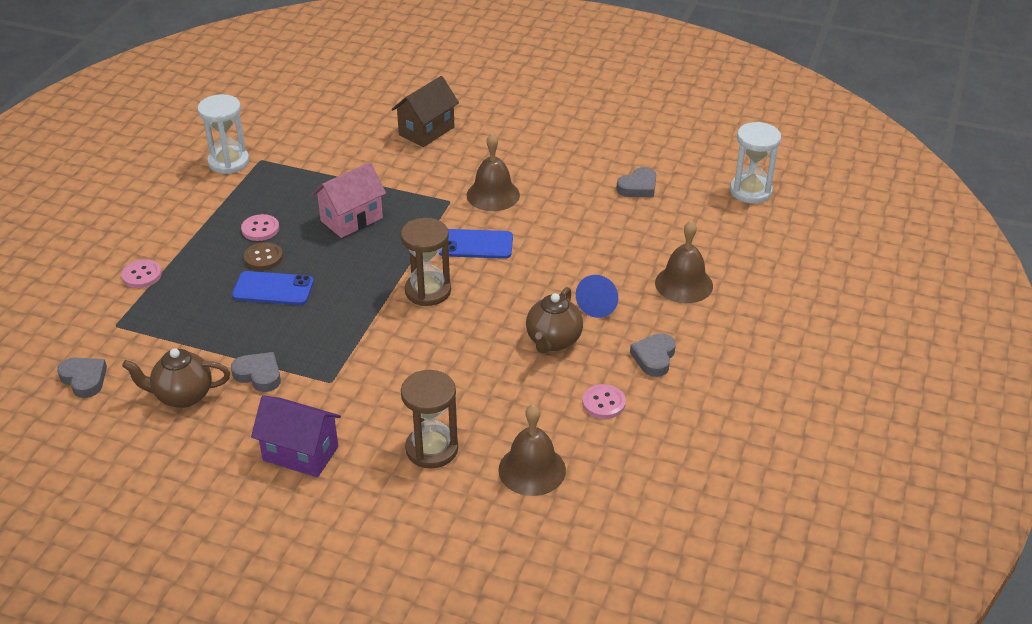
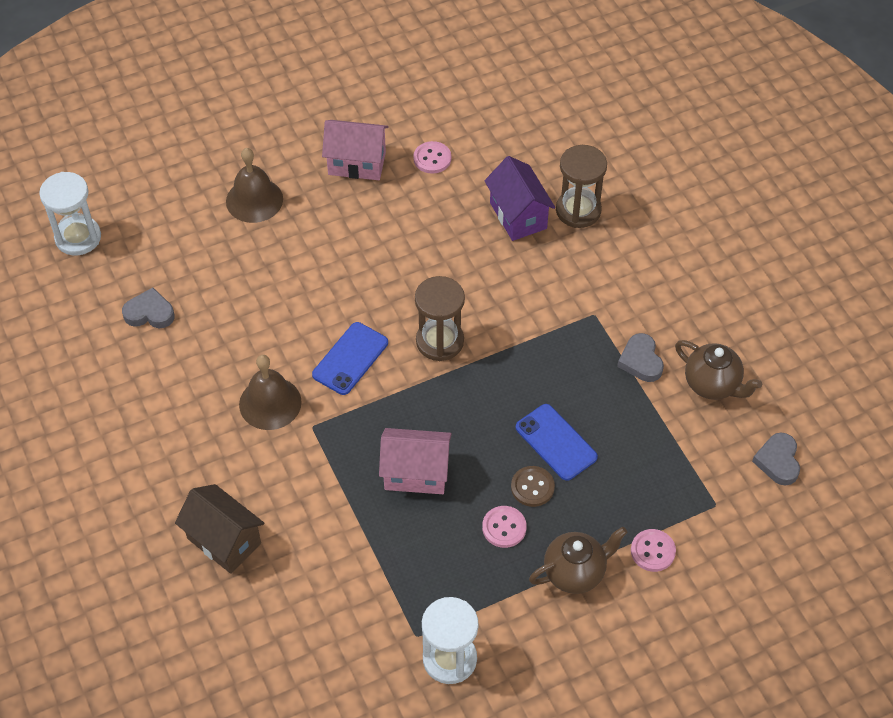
camera: 135 degrees left, 15 degrees up
purple house [251,395,341,477] -> purple house moved to [484,156,555,241]
brown house [392,76,459,147] -> brown house turned 45 degrees clockwise [175,484,264,574]
blue phone [439,229,513,259] -> blue phone turned 75 degrees clockwise [312,322,388,395]
brown bell [498,404,566,496] -> none
brown teapot [526,287,583,354] -> brown teapot moved to [529,527,628,594]
blue cone [576,275,618,318] -> none
grey heart [630,333,676,377] -> pink house [322,120,389,180]

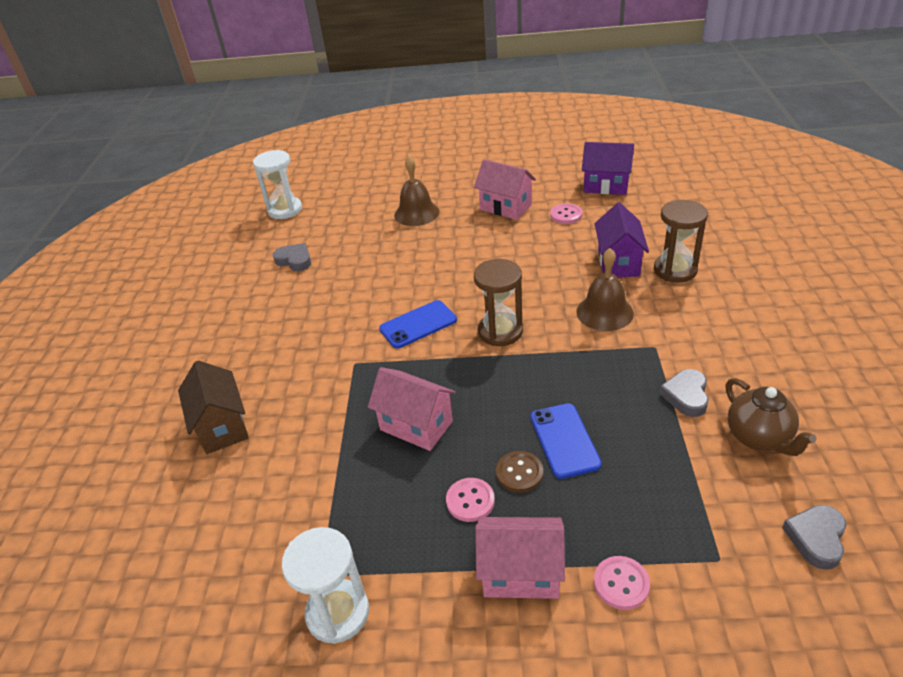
camera: 30 degrees right, 15 degrees down
brown bell [239,355,302,430] -> brown bell moved to [576,248,634,331]
brown teapot [529,527,628,594] -> pink house [475,517,565,599]
none -> purple house [582,142,634,195]

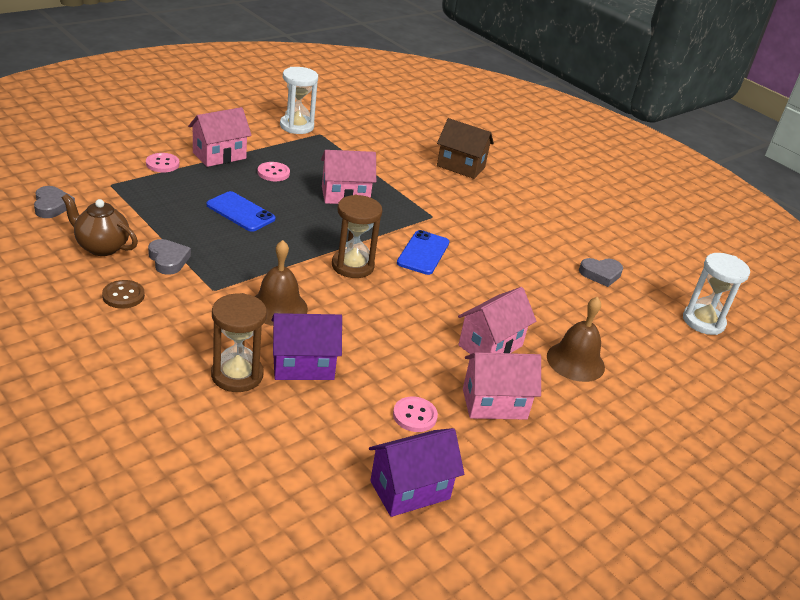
camera: 130 degrees right, 5 degrees down
brown button [496,451,543,493] -> brown button moved to [102,280,145,309]
purple house [595,202,649,277] -> purple house turned 60 degrees counterclockwise [271,313,342,380]
none -> pink house [458,287,536,354]

